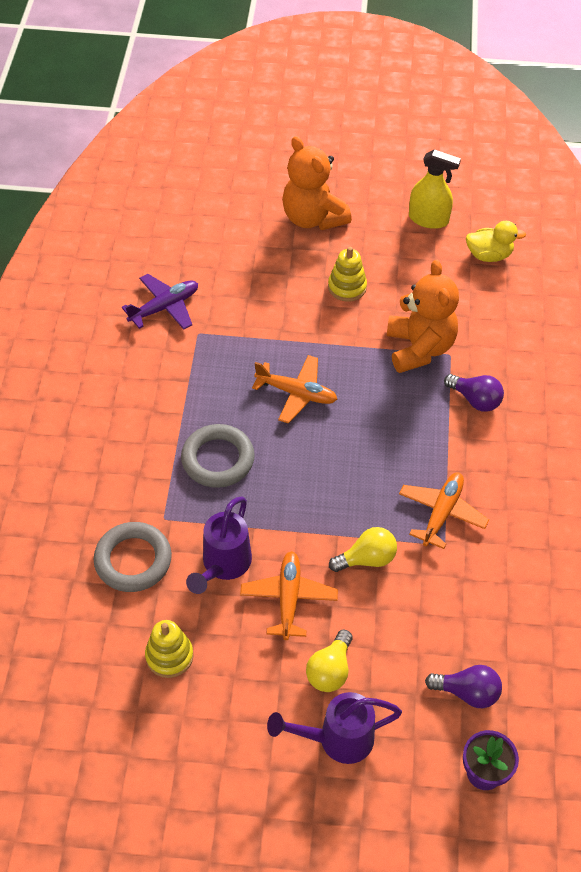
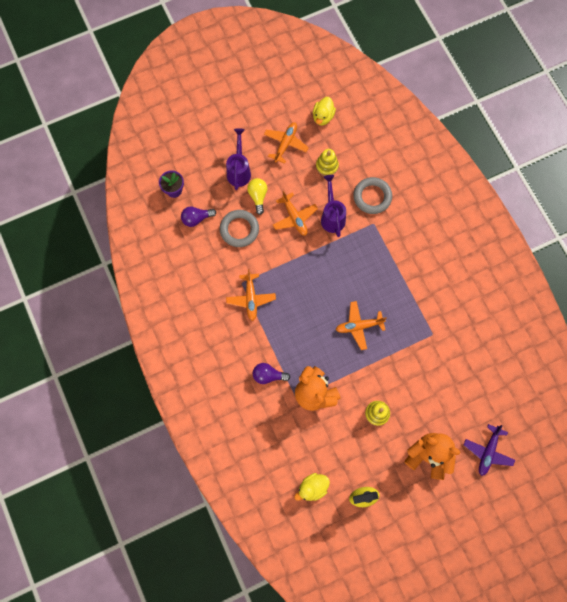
camera: 150 degrees right, 20 degrees up
purple plane [122,274,198,330] -> purple plane moved to [464,424,515,476]
grey ring [181,424,255,488] -> grey ring moved to [220,210,259,247]
purple watering can [267,692,402,764] -> purple watering can turned 45 degrees counterclockwise [226,128,251,190]
yellow light bulb [329,527,397,572] -> none
none -> orange plane [264,122,309,164]
none -> yellow duck [313,97,336,125]

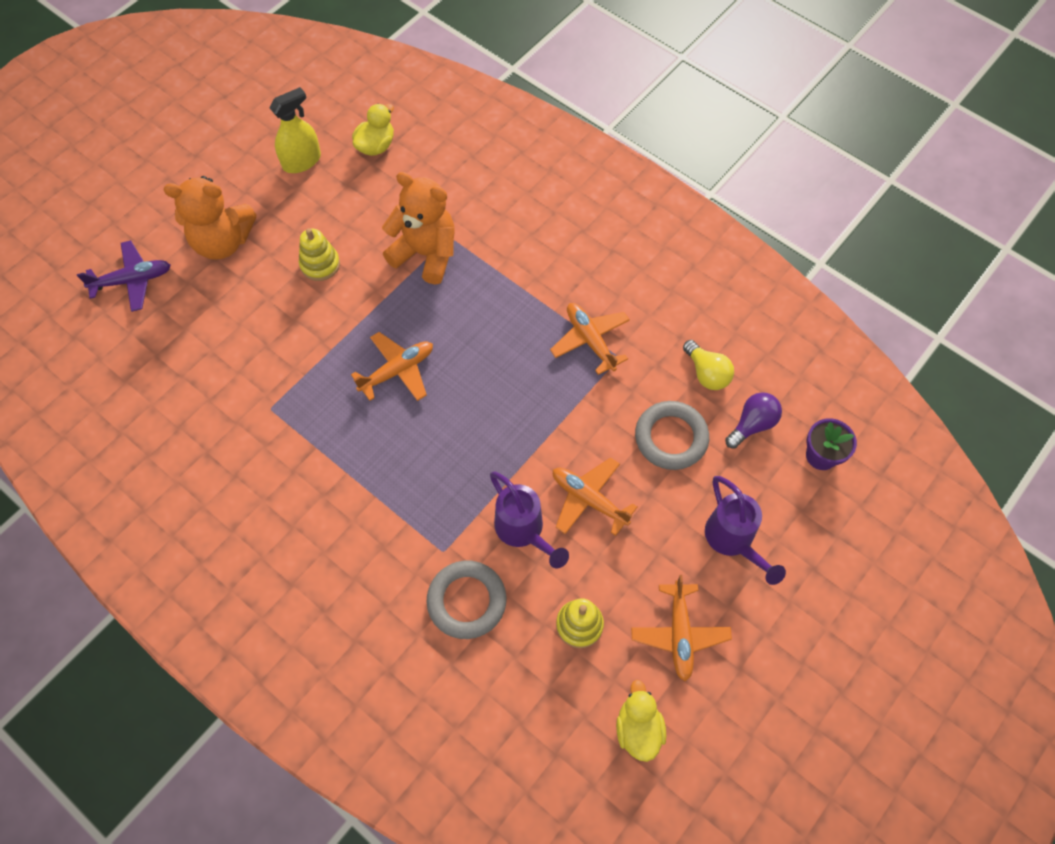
camera: 155 degrees right, 10 degrees down
yellow light bulb [247,178,267,215] -> yellow light bulb moved to [683,340,734,390]
purple light bulb [253,363,290,384] -> none
purple plane [464,424,515,476] -> purple plane turned 75 degrees clockwise [77,240,171,312]

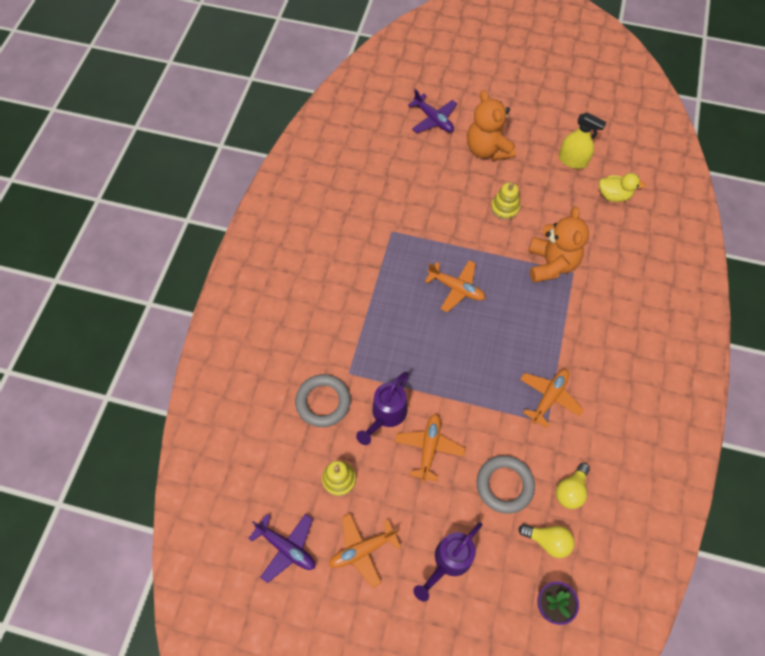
camera: 65 degrees right, 0 degrees up
yellow duck [616,680,666,762] -> purple plane [248,514,315,583]
purple light bulb [725,392,782,449] -> yellow light bulb [518,524,575,558]

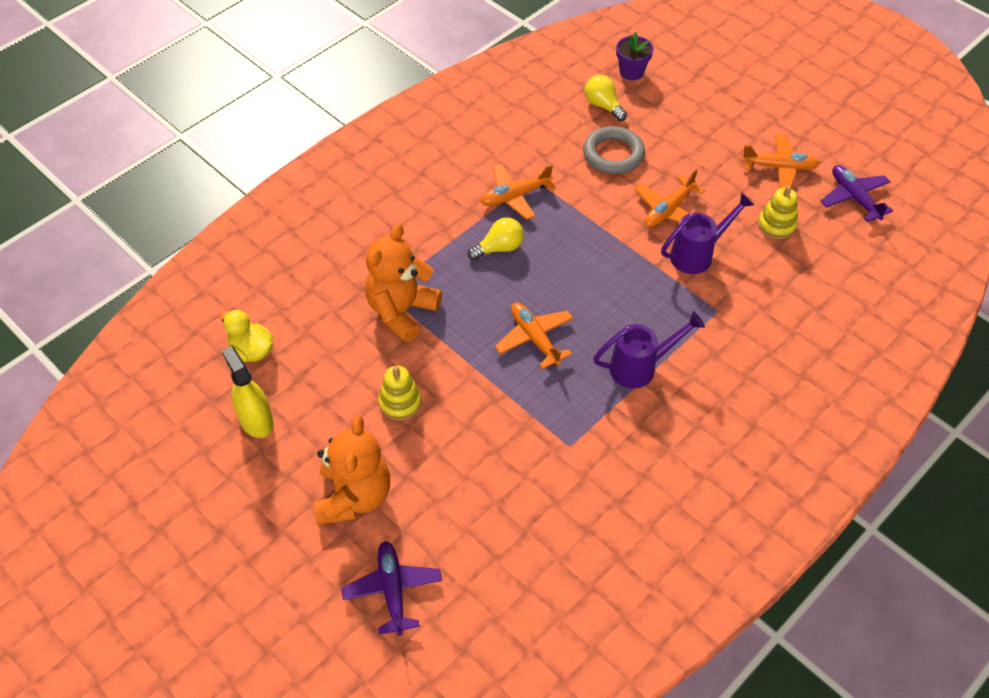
camera: 150 degrees left, 10 degrees down
grey ring [295,374,351,427] -> none
purple watering can [413,522,482,601] -> purple watering can moved to [593,311,705,388]
yellow light bulb [556,463,590,509] -> yellow light bulb moved to [468,217,524,260]

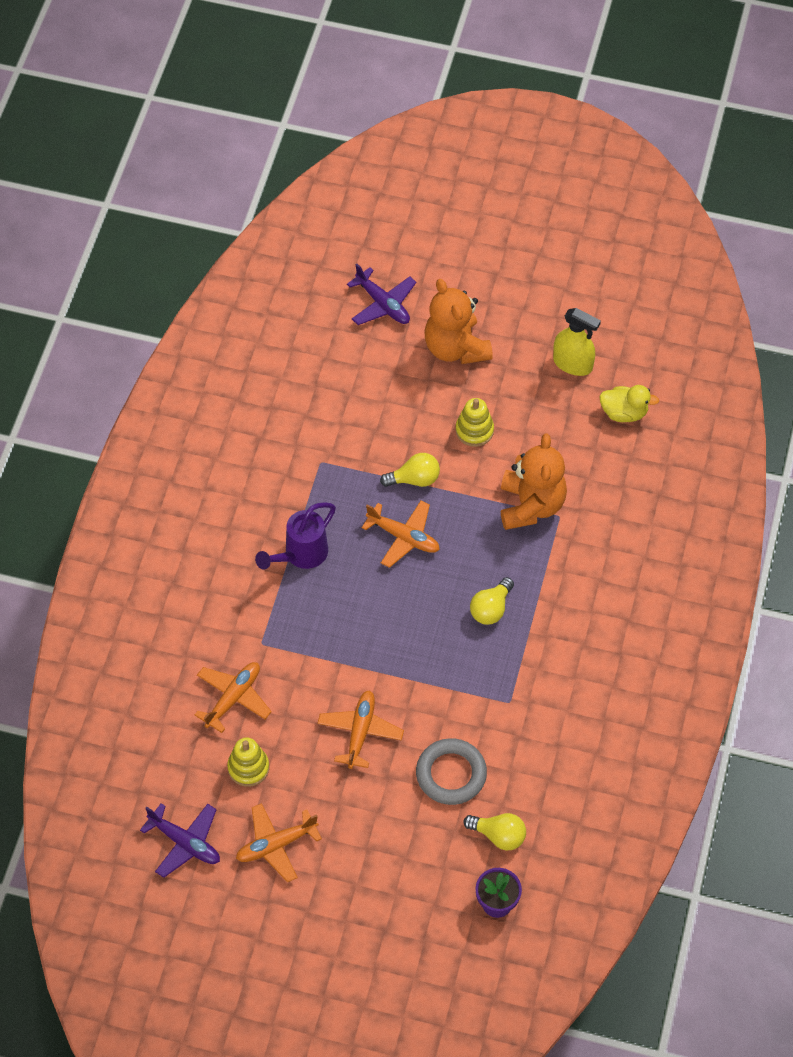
camera: 150 degrees right, 5 degrees up
orange plane [480,164,556,220] -> orange plane moved to [194,662,272,733]
purple watering can [661,192,754,274] -> none
none -> yellow light bulb [380,453,440,487]

